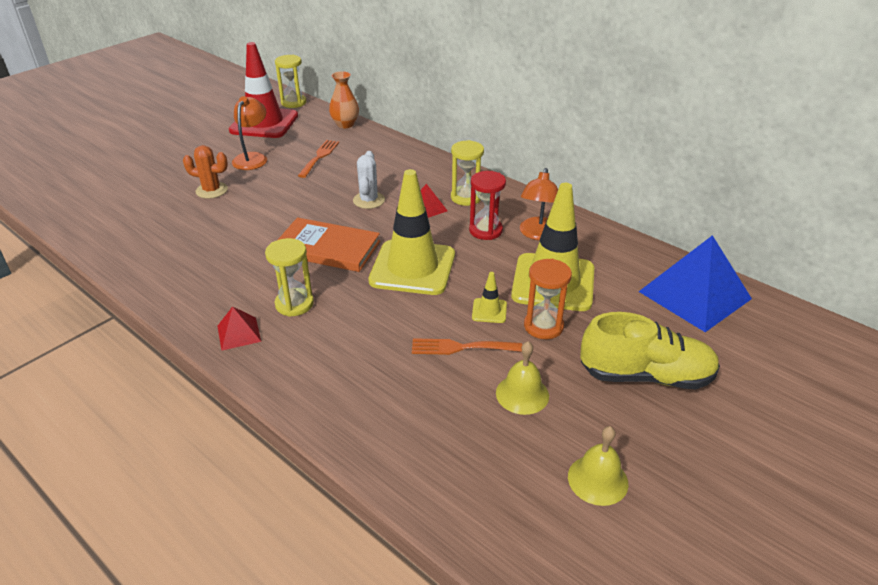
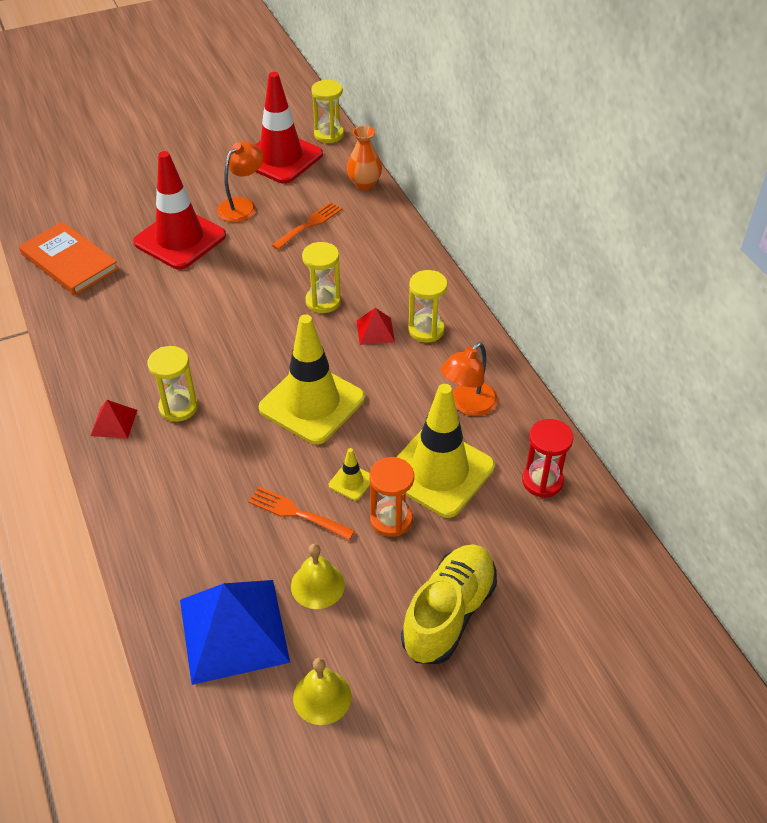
camera: 25 degrees right, 10 degrees up
orange cactus [183,145,228,199] -> red traffic cone [133,151,226,270]
orange book [278,217,380,272] -> orange book moved to [19,222,119,295]
white cactus [353,151,385,209] -> yellow hourglass [302,242,341,313]
red hourglass [469,171,506,240] -> red hourglass moved to [522,419,573,498]
yellow shoe [580,312,720,389] -> yellow shoe turned 90 degrees counterclockwise [401,544,497,664]
blue pyramid [639,235,752,332] -> blue pyramid moved to [180,580,290,685]

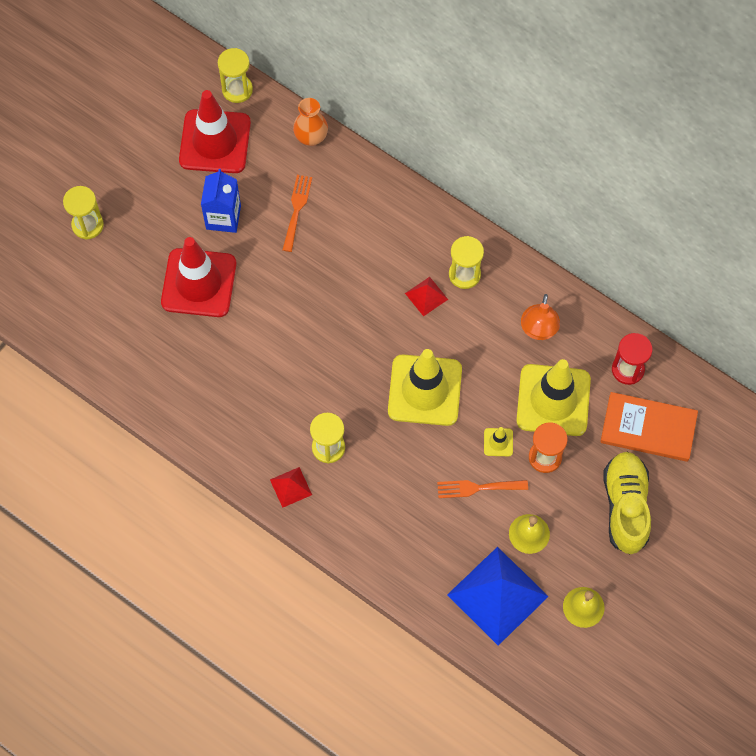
camera: 30 degrees left, 20 degrees up
orange book [19,222,119,295] -> orange book moved to [600,392,698,462]
orange lamp [217,141,263,222] -> blue carton [201,169,241,233]
yellow hourglass [302,242,341,313] -> yellow hourglass moved to [63,186,104,240]

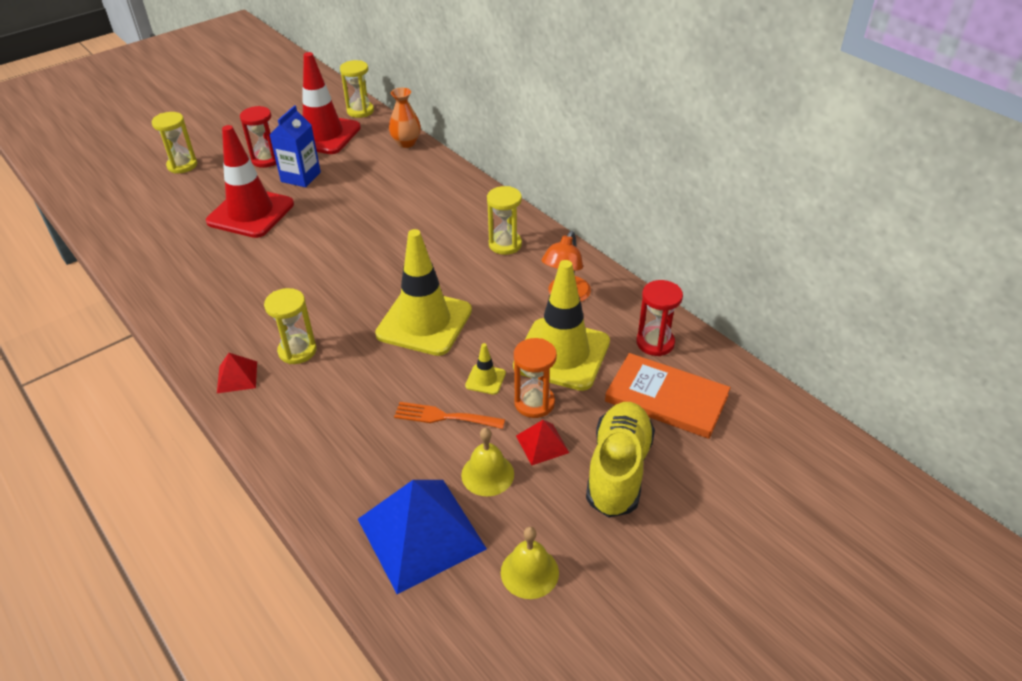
camera: 15 degrees right, 25 degrees down
orange fork [283,175,312,252] -> none
red pyramid [405,277,448,316] -> red pyramid moved to [516,420,569,465]
none -> red hourglass [240,106,277,168]

